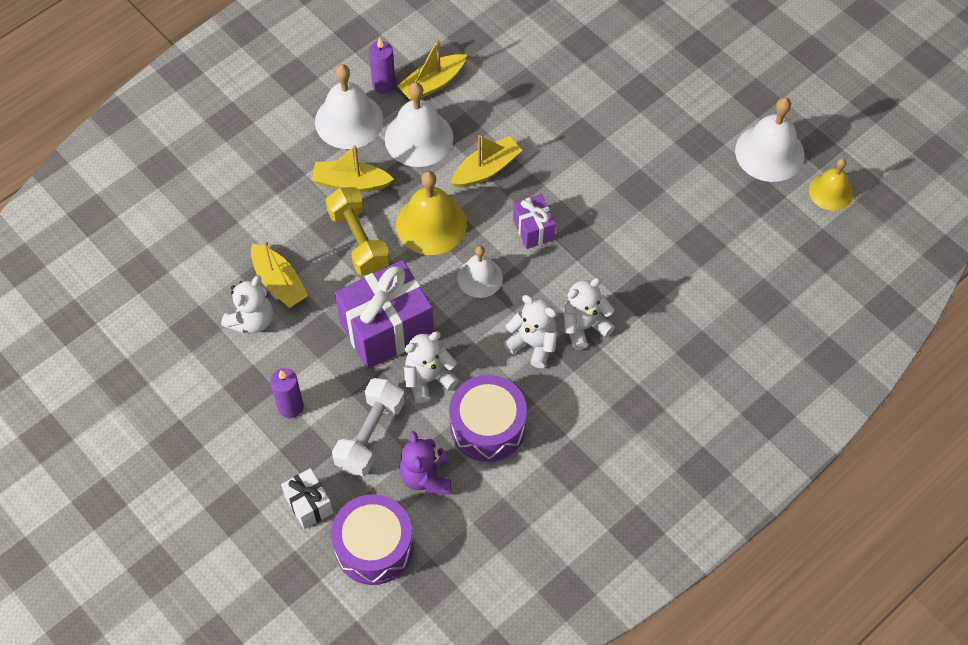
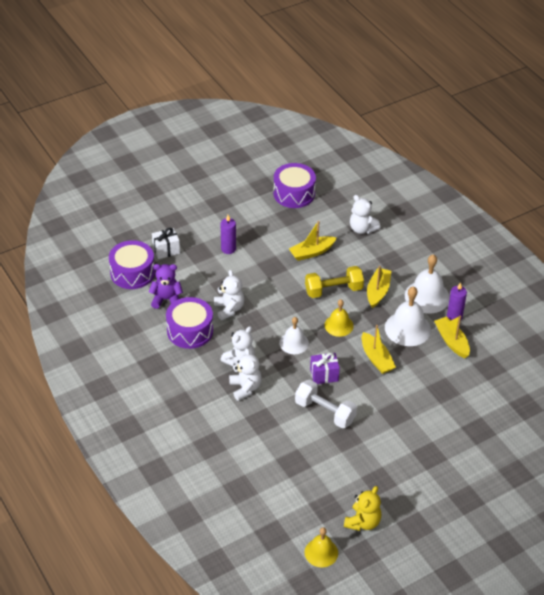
camera: 100 degrees right, 15 degrees down
white teddy bear [221,275,273,333] -> white teddy bear moved to [350,195,381,234]
white dumbbell [332,378,405,476] -> white dumbbell moved to [295,380,357,428]
purple gift [335,260,434,369] -> none
yellow bell [396,171,467,255] -> yellow bell [324,299,354,337], size x0.63
white bell [735,97,805,182] -> yellow teddy bear [344,486,381,531]
none -> purple drum [273,163,316,208]

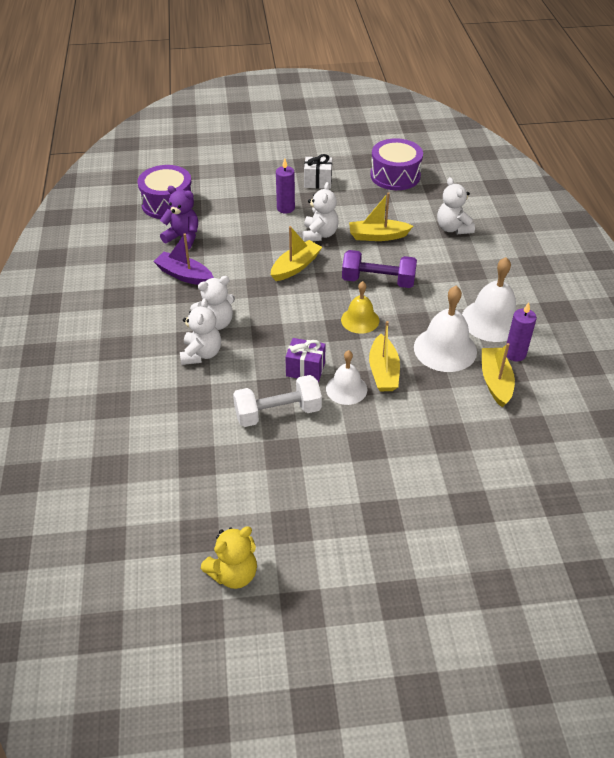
camera: 25 degrees right, 0 degrees up
white gift [152,228,180,259] -> white gift moved to [304,154,332,189]
purple drum [166,297,213,349] -> purple boat [153,233,214,285]
white teddy bear [214,270,245,320] -> white teddy bear moved to [303,182,339,242]
white bell [279,317,309,354] -> white bell moved to [326,350,367,405]
white dumbbell [295,380,357,428] -> white dumbbell turned 75 degrees counterclockwise [233,375,322,427]
yellow bell [304,527,338,568] -> none
yellow dumbbell [305,266,364,298] -> purple dumbbell [342,250,417,288]
yellow boat [367,266,391,308] -> yellow boat moved to [271,226,322,281]

